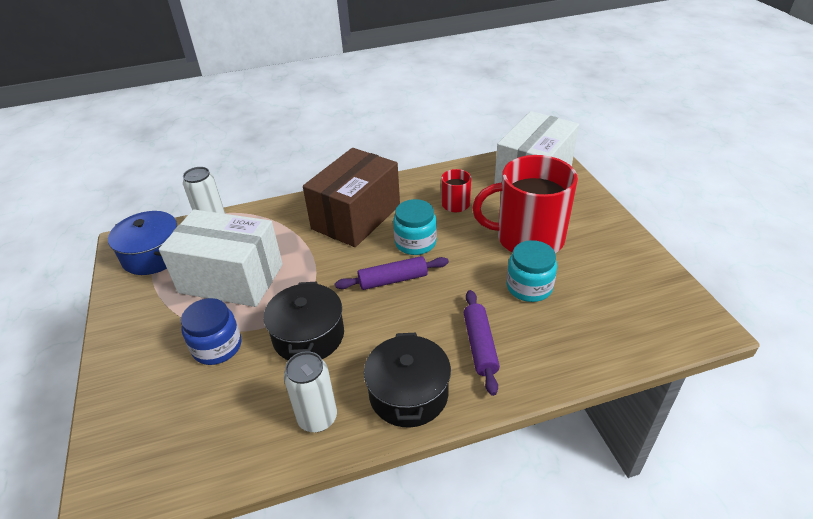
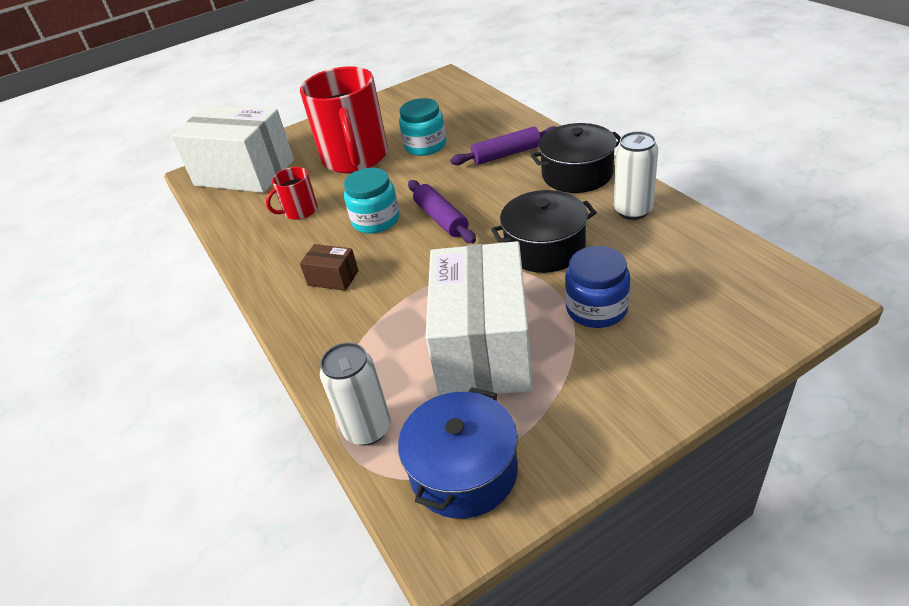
camera: 100 degrees left, 0 degrees up
brown box [303,148,400,247] -> brown box [300,244,359,291], size x0.41

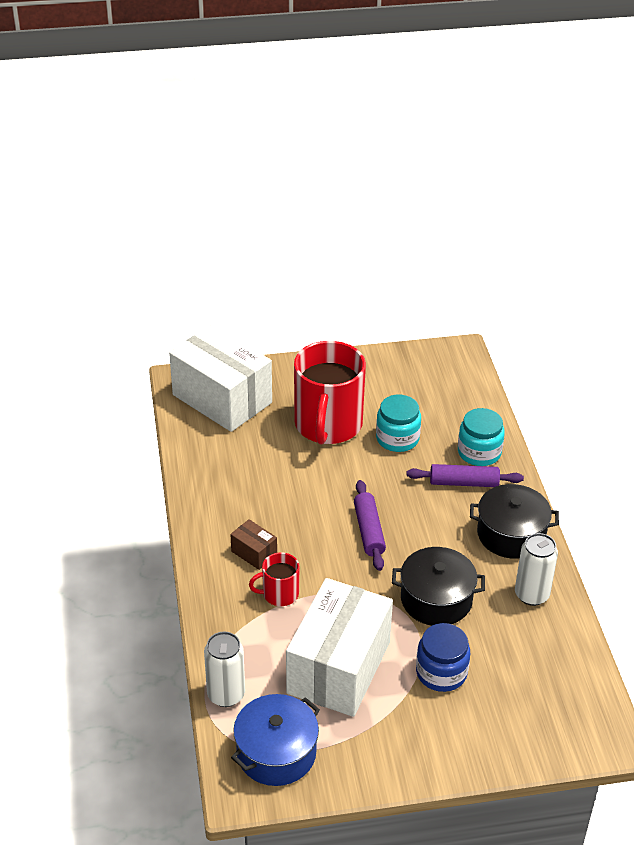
camera: 15 degrees right, 0 degrees up
red mug [266,167,318,220] -> red mug moved to [249,552,299,606]
turquoise jar [344,168,400,234] -> turquoise jar moved to [458,408,505,466]

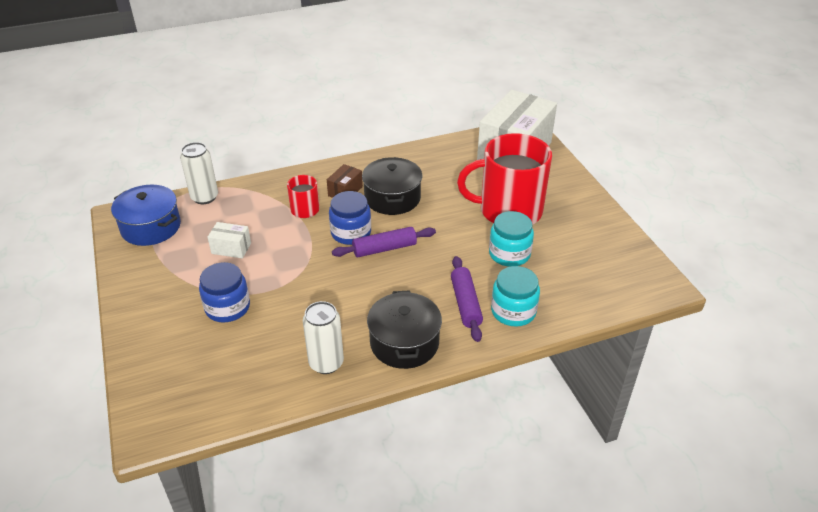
camera: 80 degrees right, 0 degrees up
white box [286,578,393,717] -> white box [208,222,251,258], size x0.41
black pot [392,547,485,626] -> black pot moved to [362,157,422,215]
none -> blue jar [329,191,371,245]

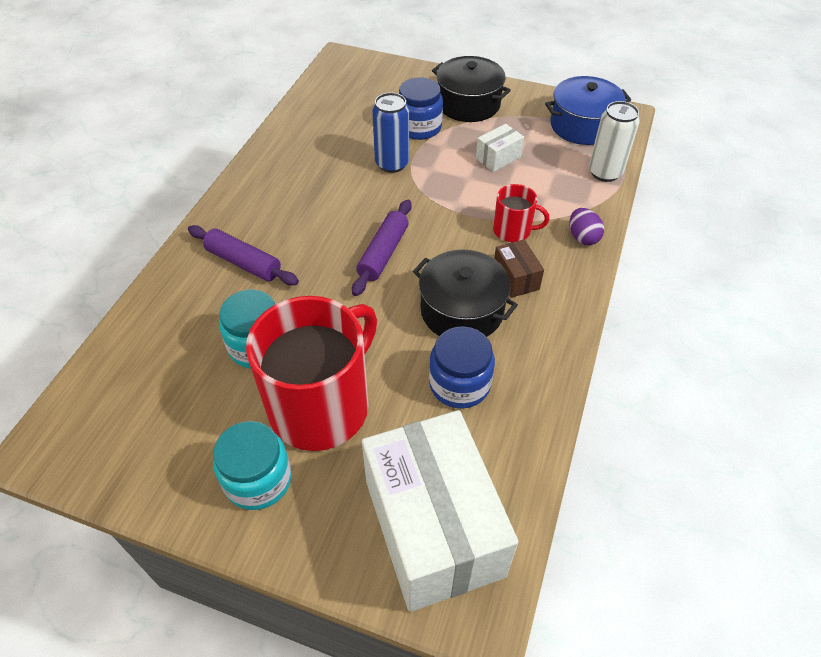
camera: 130 degrees right, 10 degrees up
white can [303,301,344,374] -> none
blue jar [329,191,371,245] -> blue jar moved to [429,326,495,409]
black pot [367,290,442,369] -> black pot moved to [432,56,511,122]
turquoise jar [491,266,540,327] -> turquoise jar moved to [213,421,292,510]
none -> blue can [372,92,409,173]
none -> purple egg [570,208,604,245]

